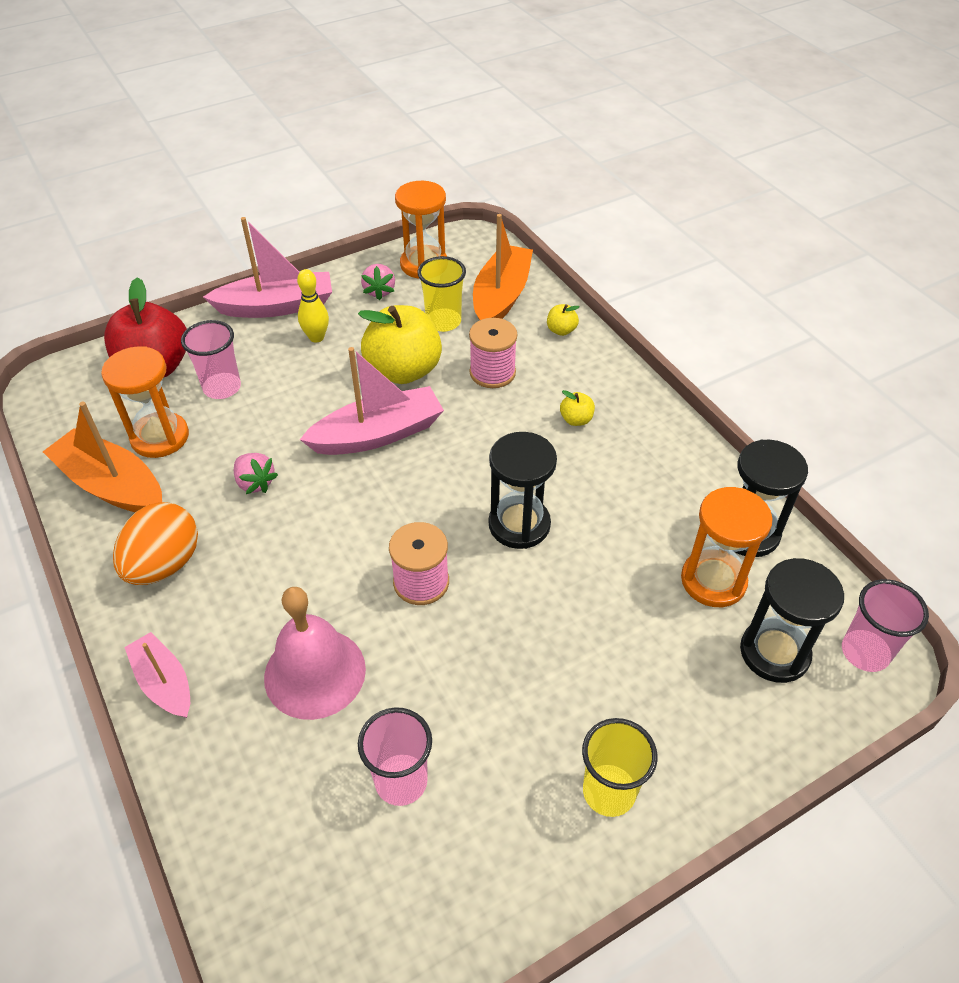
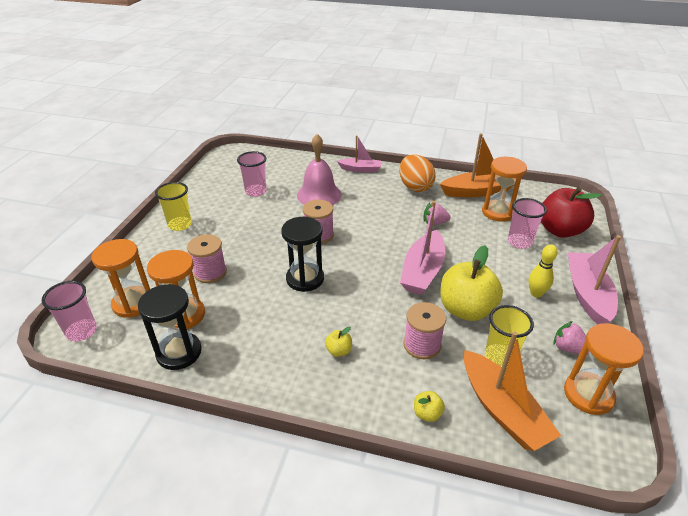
camera: 135 degrees right, 10 degrees down
pink boat [203,217,332,318] -> pink boat turned 150 degrees clockwise [568,235,621,324]
black hourglass [740,558,844,683] -> orange hourglass [91,239,150,318]
none -> pink spool [187,234,227,283]

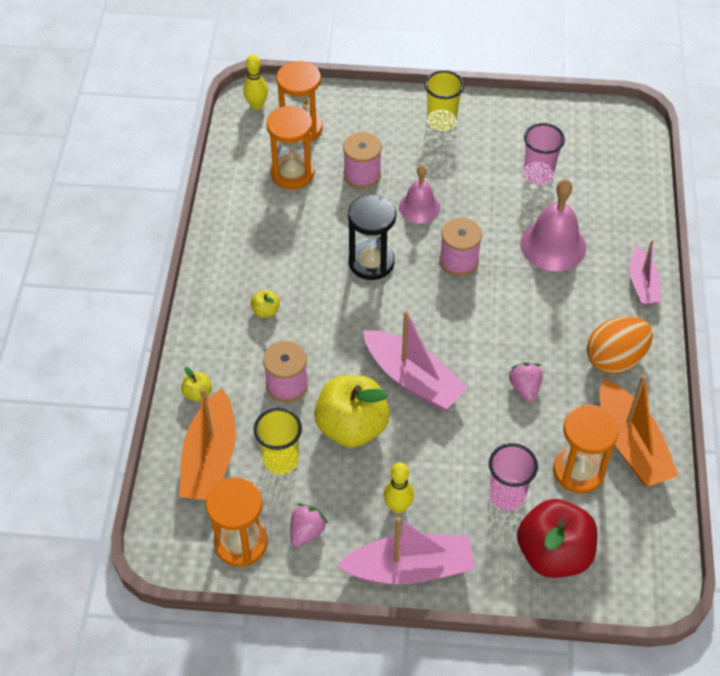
camera: 80 degrees right, 15 degrees up
pink cup [42,281,97,341] -> yellow bowling pin [243,55,268,110]
black hourglass [138,284,202,370] -> none
pink boat [400,201,445,295] -> pink boat turned 150 degrees counterclockwise [363,311,468,410]
orange boat [464,331,561,451] -> orange boat turned 45 degrees counterclockwise [179,388,236,500]
none -> pink bell [399,165,440,223]

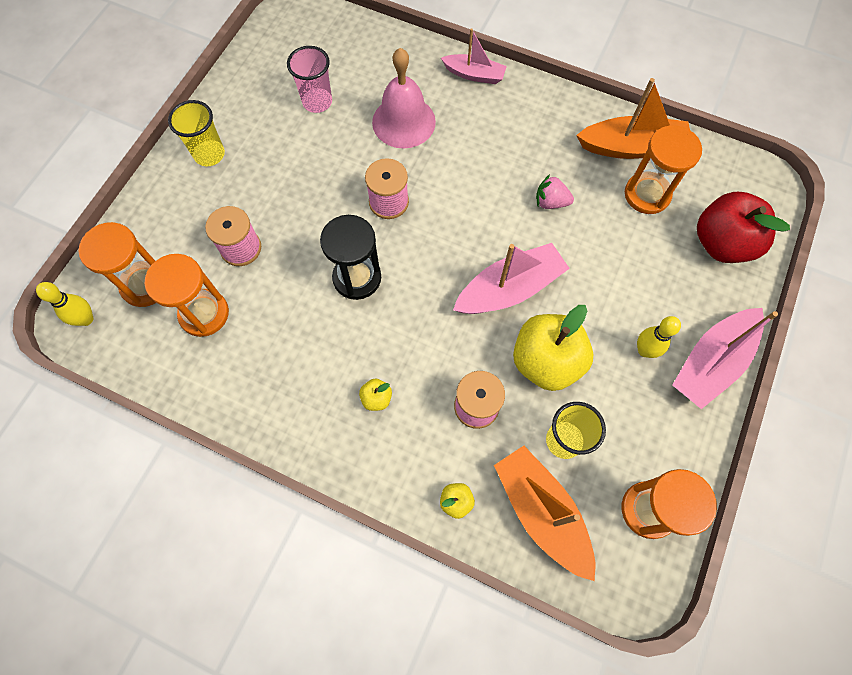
camera: 70 degrees left, 15 degrees up
orange boat [179,388,236,500] -> orange boat turned 150 degrees counterclockwise [494,446,595,581]
pink strawberry [290,503,328,547] -> none
pink boat [337,517,475,585] -> pink boat turned 150 degrees counterclockwise [673,308,778,409]
pink bell [399,165,440,223] -> none
pink cup [489,443,538,510] -> none
orange egg [586,316,653,374] -> none

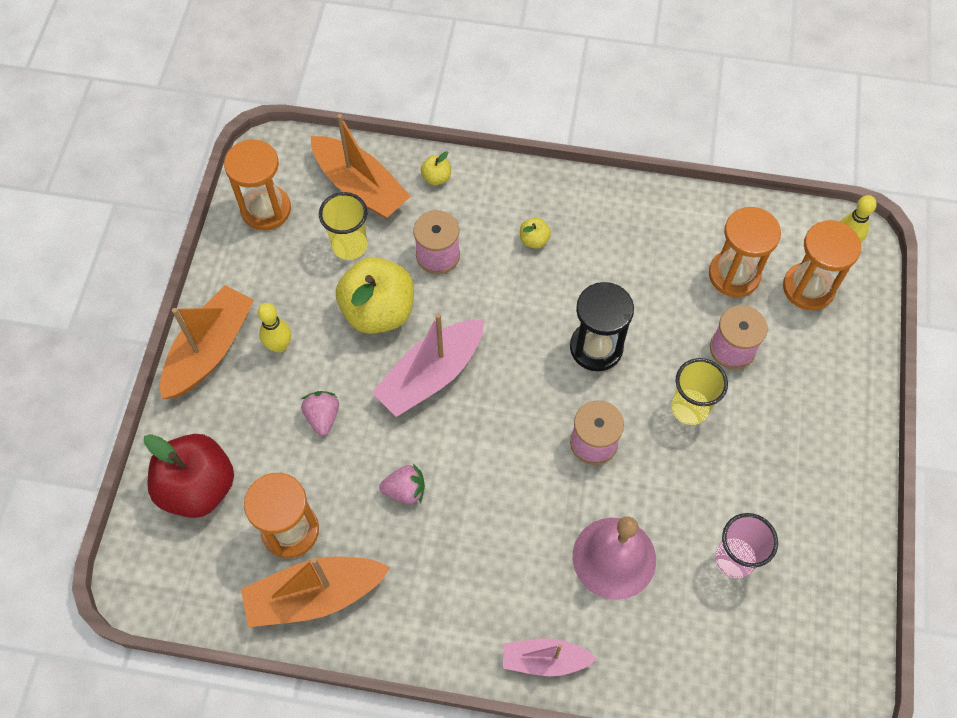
camera: 165 degrees right, 5 degrees down
yellow cup [168,100,225,166] -> yellow cup moved to [671,358,728,425]
pink boat [673,308,778,409] -> orange boat [160,285,254,399]
none -> pink strawberry [301,391,339,436]

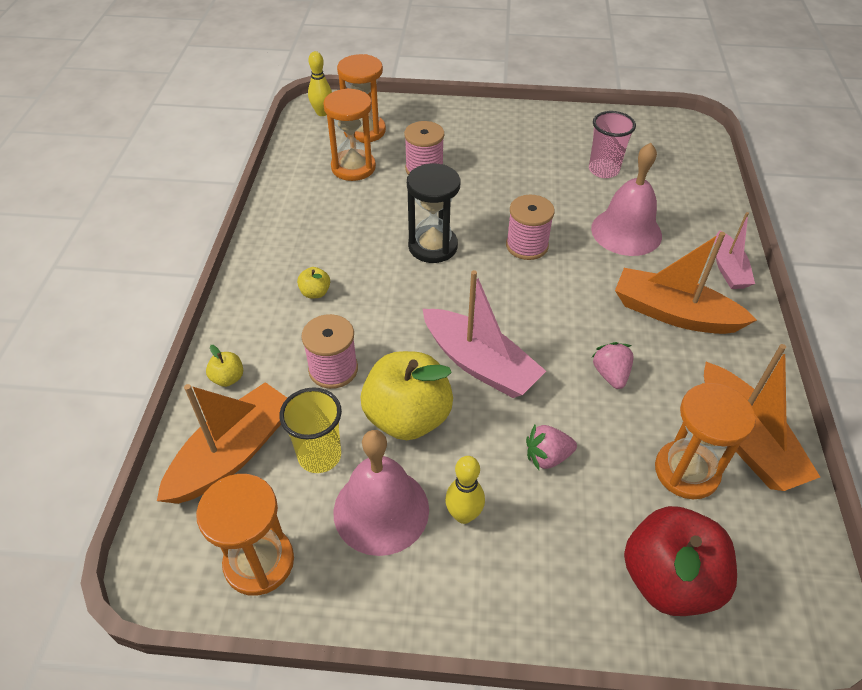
camera: 95 degrees left, 15 degrees down
orange boat [160,285,254,399] -> orange boat moved to [615,232,757,334]
yellow cup [671,358,728,425] -> none
none -> pink bell [334,430,429,556]

